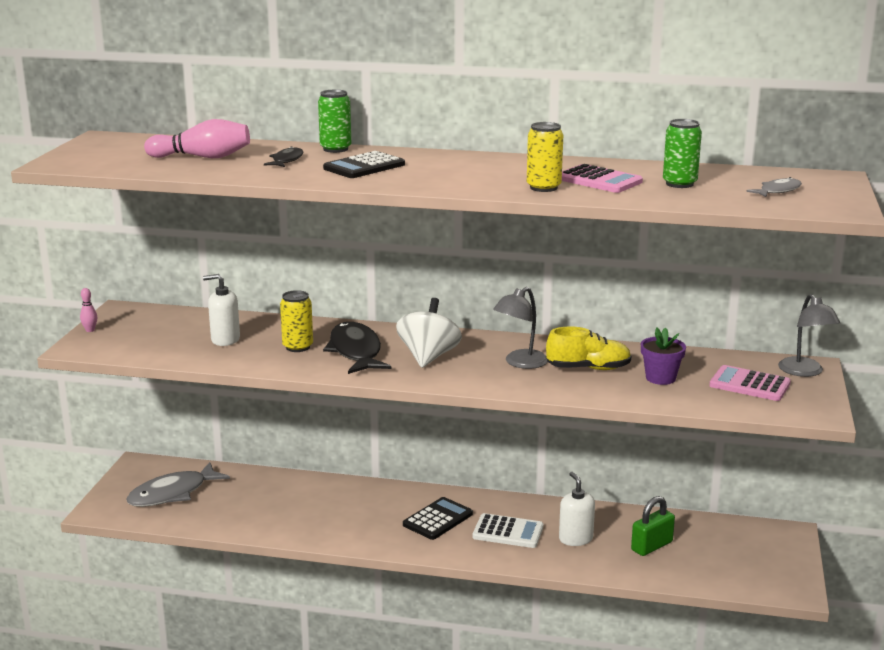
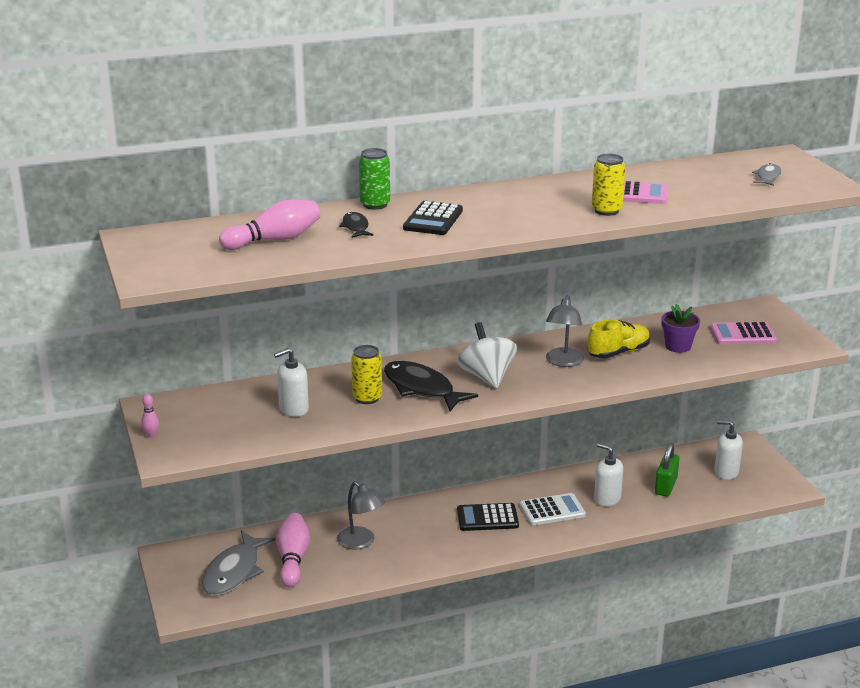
camera: 30 degrees left, 5 degrees up
black calculator [403,497,473,540] -> black calculator turned 105 degrees counterclockwise [457,503,519,531]
green can [663,119,702,188] -> none
grey lamp [778,294,840,377] -> grey lamp moved to [337,481,385,550]
none -> pink bowling pin [276,513,310,588]
none -> white soap dispenser [714,420,743,480]

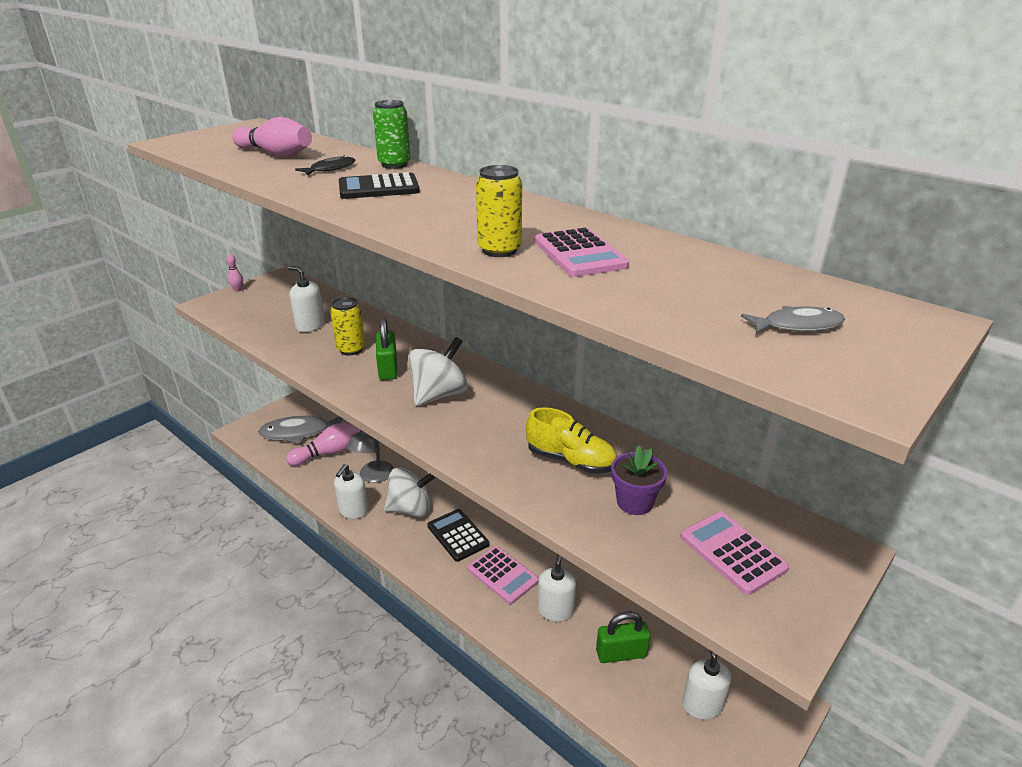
camera: 60 degrees right, 5 degrees up
black fish [384,361,478,411] -> green padlock [376,317,397,380]
white calculator [520,493,586,525] -> pink calculator [467,546,539,604]
grey lamp [546,295,584,367] -> none
none -> white soap dispenser [334,464,369,519]
none -> white spinning top [384,467,436,517]

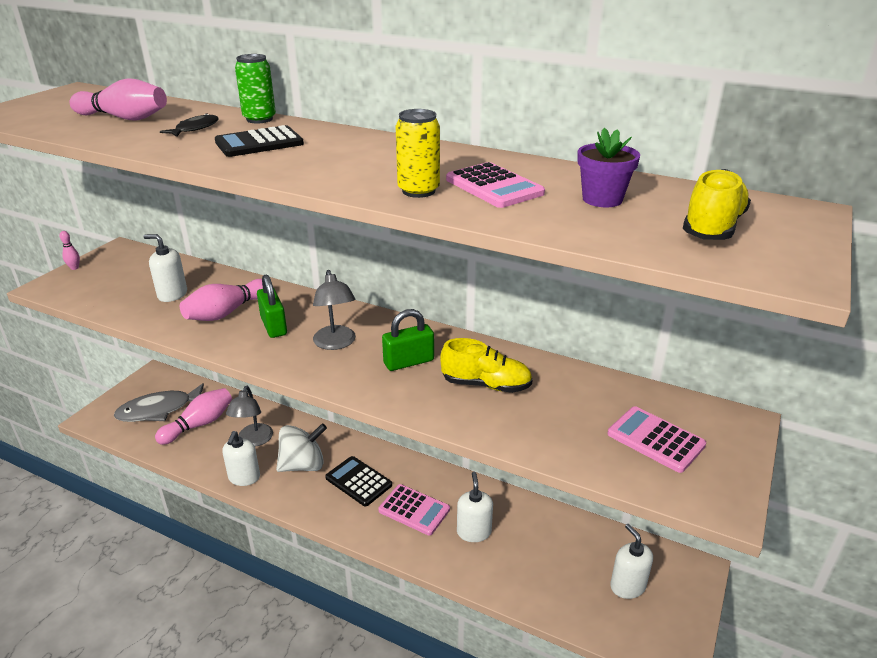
camera: 15 degrees left, 0 degrees up
yellow can [330,297,365,356] -> pink bowling pin [180,279,263,321]
white spinning top [408,337,468,406] -> grey lamp [313,270,356,350]
green padlock [596,612,651,663] -> green padlock moved to [382,309,434,371]
purple flower pot [611,445,667,515] -> purple flower pot moved to [577,128,640,207]
grey fish [741,306,845,334] -> yellow shoe [683,169,751,240]

